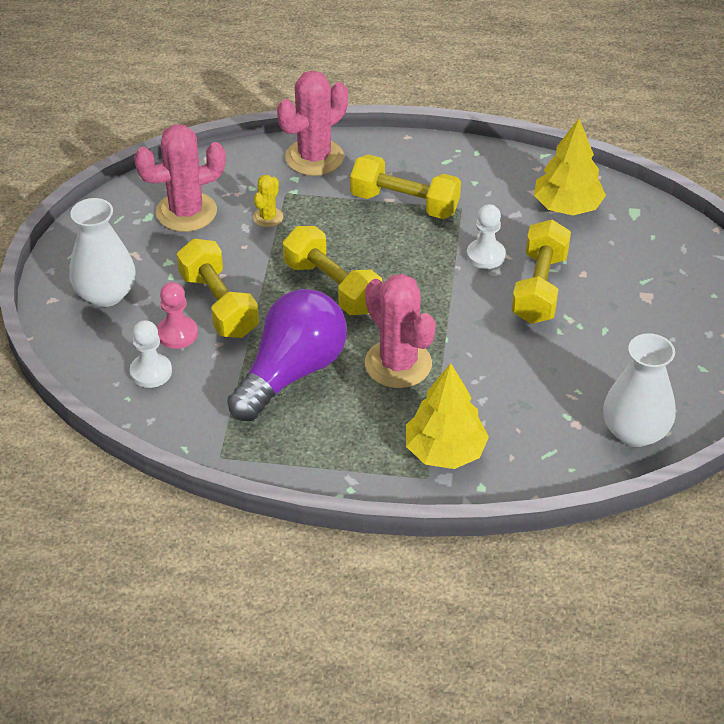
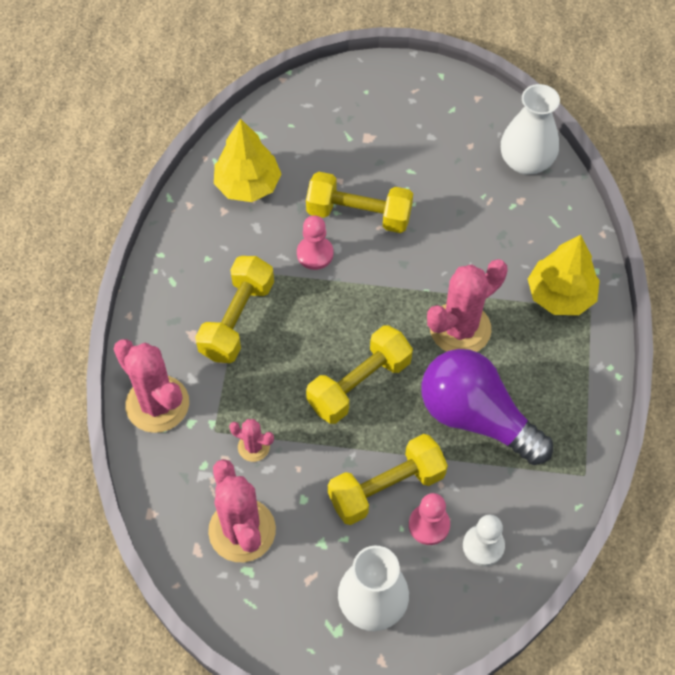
camera: 90 degrees left, 15 degrees up
yellow cactus [253,175,283,227] -> pink cactus [229,419,274,462]
white pawn [467,204,506,269] -> pink pawn [297,215,333,270]

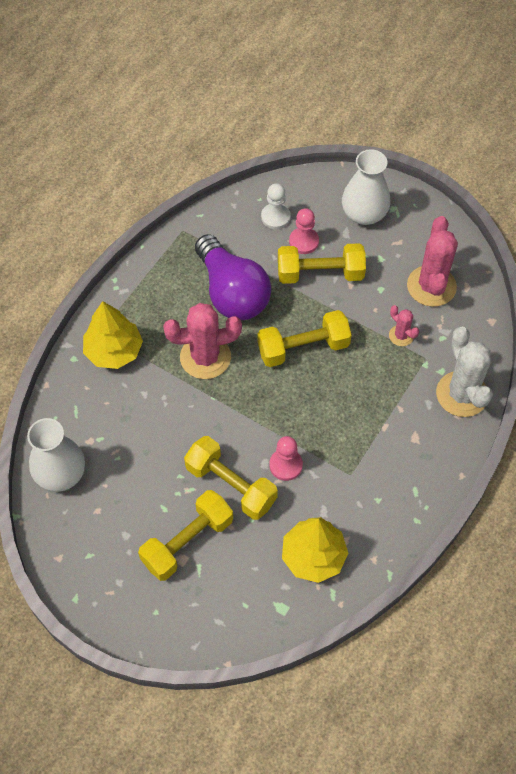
camera: 155 degrees left, 0 degrees up
pink cactus [114,339,189,433] -> white cactus [436,327,493,417]
yellow dumbbell [195,256,274,363] -> yellow dumbbell moved to [138,490,233,581]

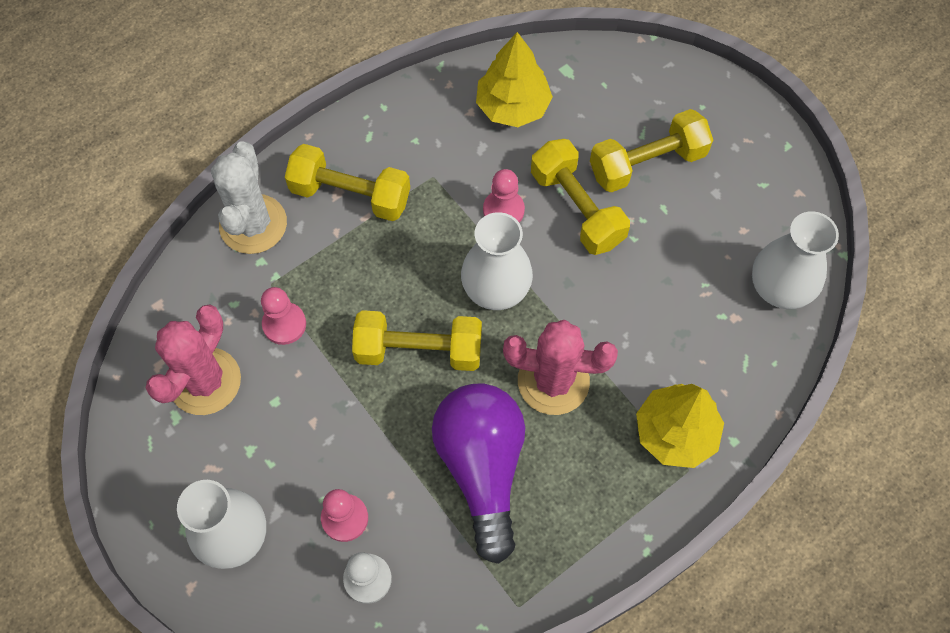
camera: 160 degrees left, 5 degrees up
yellow dumbbell [278,243,366,284] -> yellow dumbbell moved to [285,144,410,221]
pink cactus [389,305,419,346] -> pink pawn [261,287,306,345]
none -> white vase [461,212,533,310]

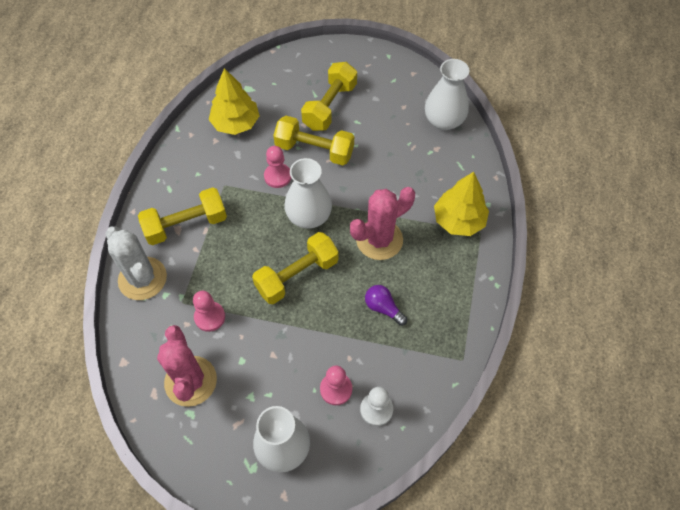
camera: 40 degrees left, 5 degrees down
purple light bulb [432,383,525,564] -> purple light bulb [365,285,407,326], size x0.44

